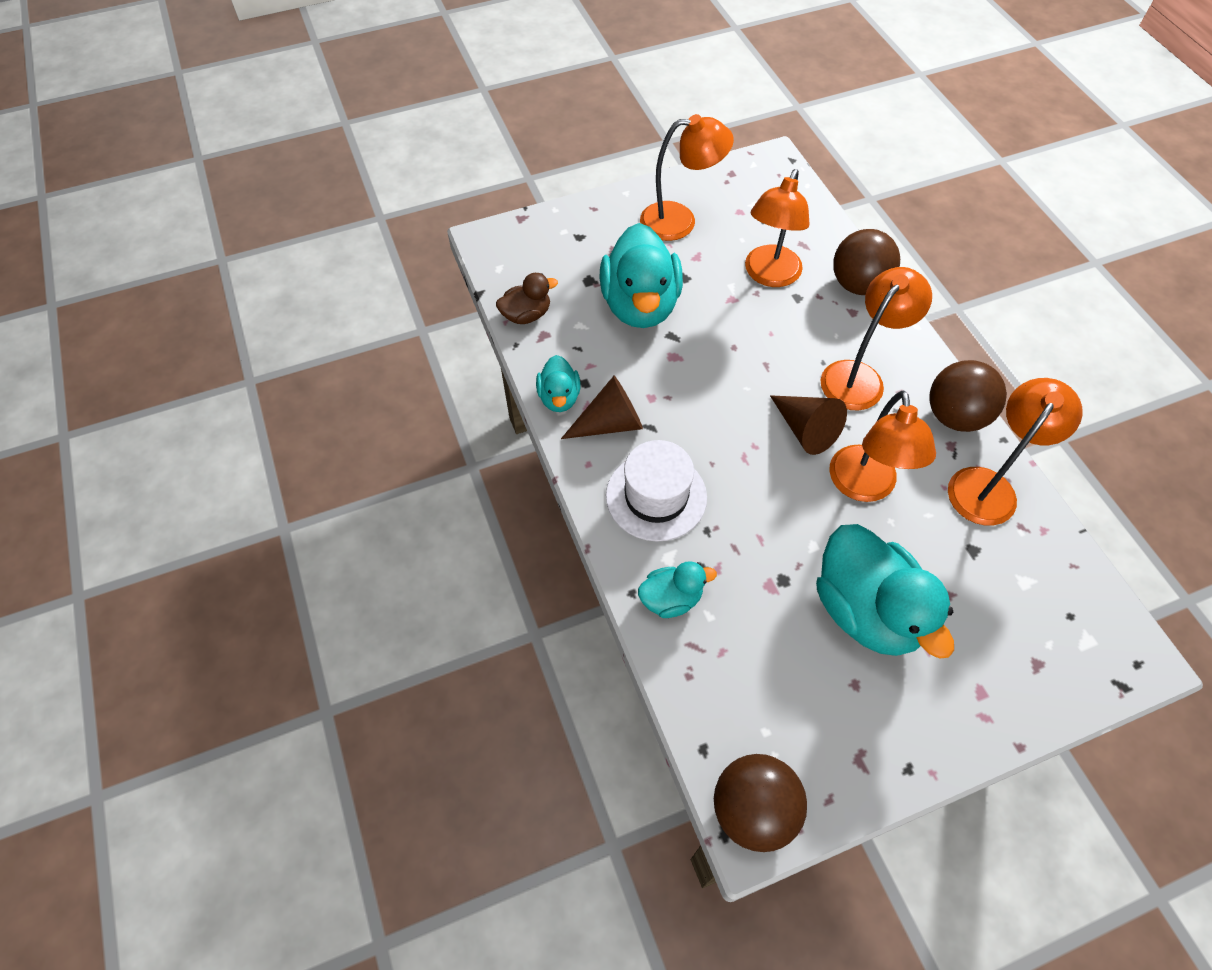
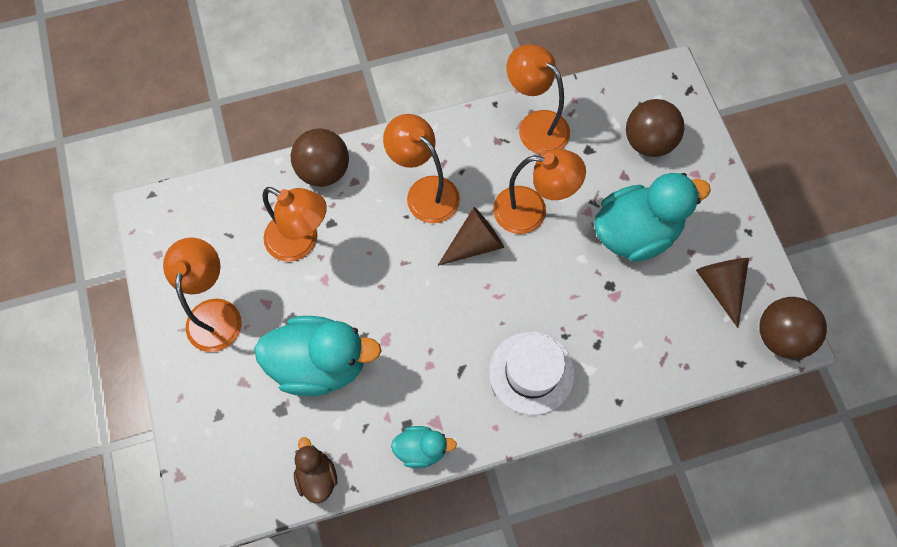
camera: 85 degrees left, 10 degrees up
brown cone [561,376,643,439] -> brown cone moved to [696,258,749,328]
turquoise duck [638,561,717,618] -> none
brown ball [929,360,1007,432] -> brown ball moved to [626,99,684,157]

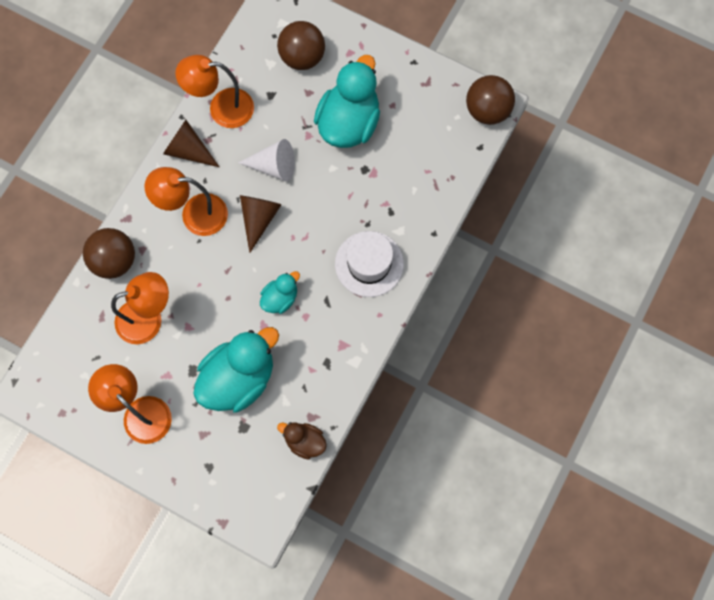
camera: 45 degrees left, 5 degrees up
turquoise duck [391,426,457,468] -> turquoise duck moved to [260,271,300,314]
orange lamp [493,149,586,234] -> white cone [238,139,295,182]
brown cone [696,258,749,328] -> brown cone moved to [163,120,219,167]

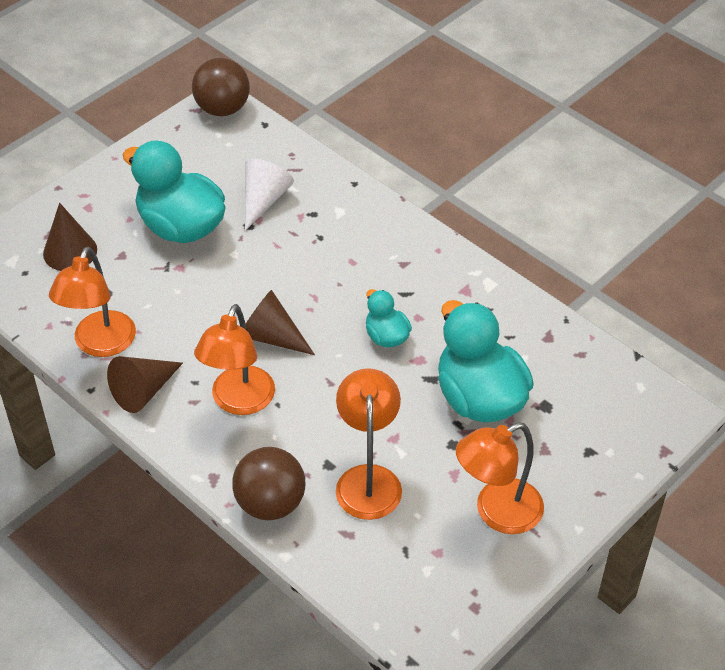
camera: 75 degrees left, 25 degrees down
white cone [238,139,295,182] -> white cone moved to [245,159,294,231]
brown ball [277,21,325,70] -> brown cone [43,203,97,271]
brown duck [277,422,327,460] -> none
white hat [335,231,404,297] -> none

